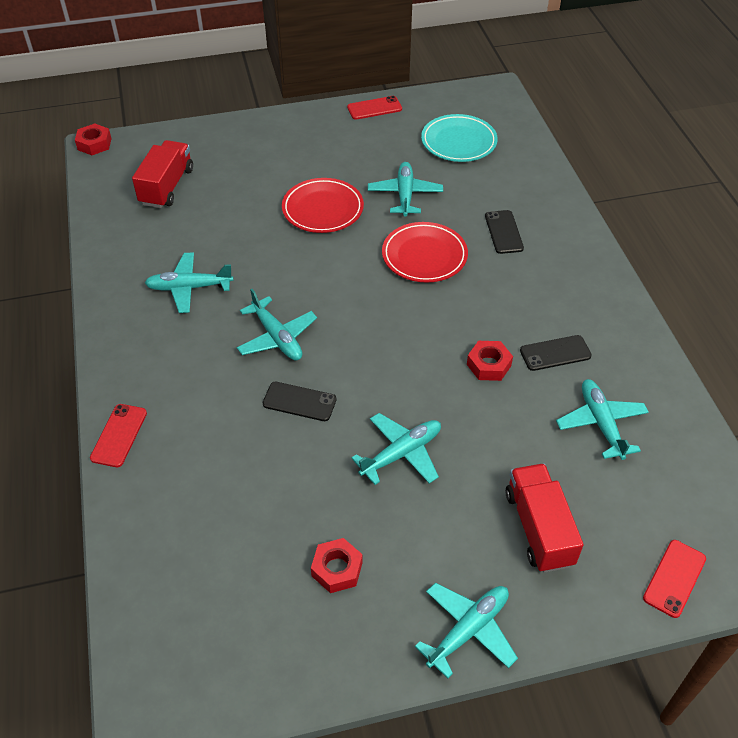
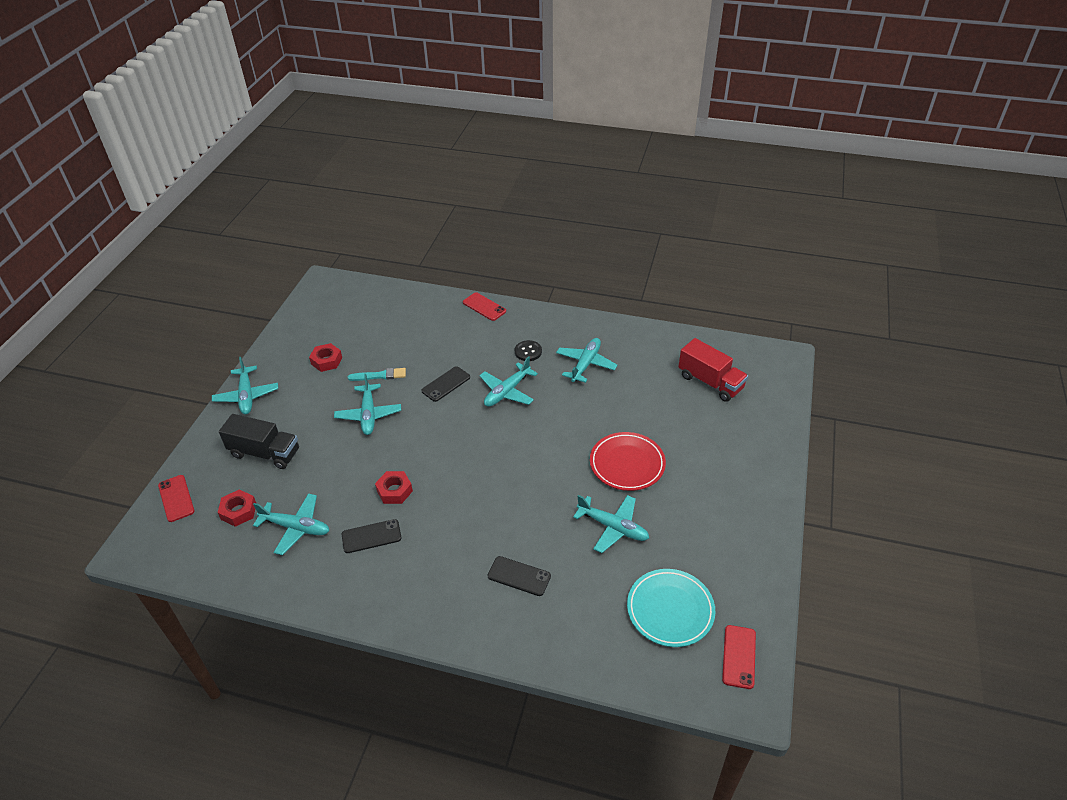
camera: 120 degrees right, 5 degrees down
red nut [75,123,112,155] -> red nut moved to [218,490,256,527]
turquoise plane [237,289,317,360] -> turquoise plane turned 45 degrees counterclockwise [479,356,538,407]
red phone [347,96,402,120] -> red phone moved to [722,625,756,689]
red plate [382,222,468,283] -> none
red truck [506,463,584,573] -> black truck [219,414,299,469]
black phone [520,335,592,371] -> black phone turned 60 degrees clockwise [342,519,402,553]
none -> turquoise brush [348,368,406,381]
none -> black button [515,340,542,361]

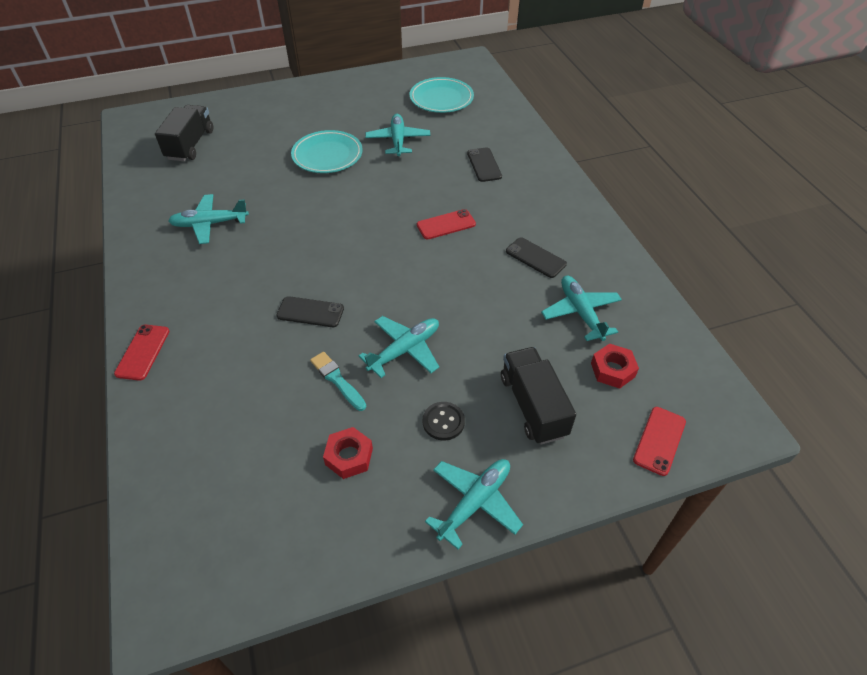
camera: 125 degrees left, 5 degrees up
red nut [375,471,413,504] -> none
turquoise plane [479,356,538,407] -> none
black button [515,340,542,361] -> black button moved to [423,402,465,441]
red plate [590,432,666,491] -> turquoise plate [291,130,363,173]
red truck [678,338,748,402] -> black truck [155,105,213,161]
red phone [722,625,756,689] -> red phone moved to [417,209,476,240]

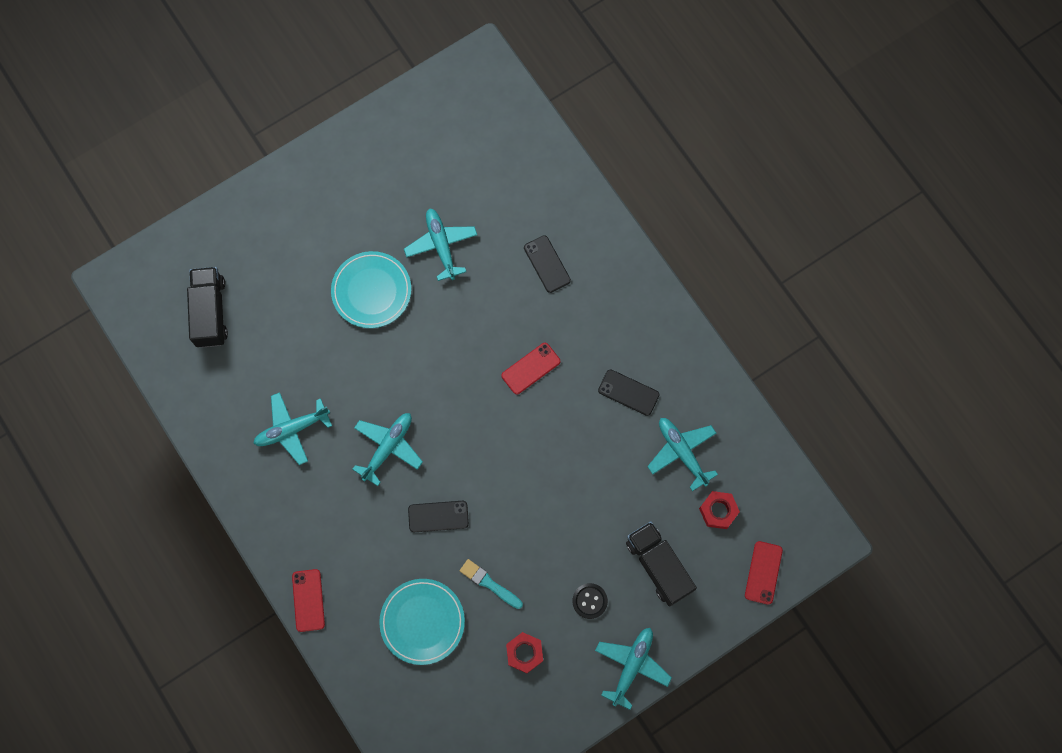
camera: 15 degrees left, 25 degrees up
turquoise plane [359,316,439,378] -> turquoise plane moved to [352,413,423,486]
turquoise plate [410,77,474,113] -> turquoise plate moved to [379,579,465,665]

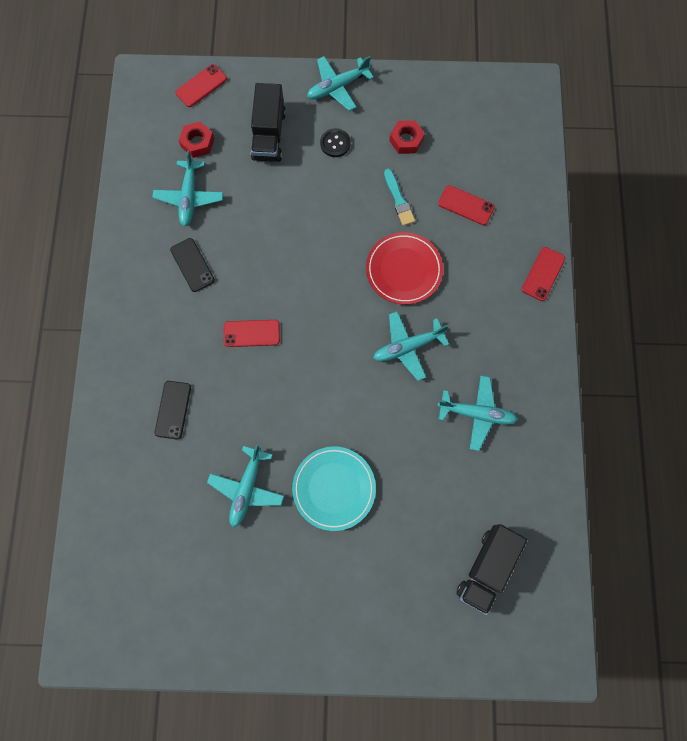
camera: 145 degrees left, 0 degrees up
turquoise plate [379,579,465,665] -> red phone [438,185,495,225]
black phone [408,501,469,532] -> red plate [366,232,443,305]

